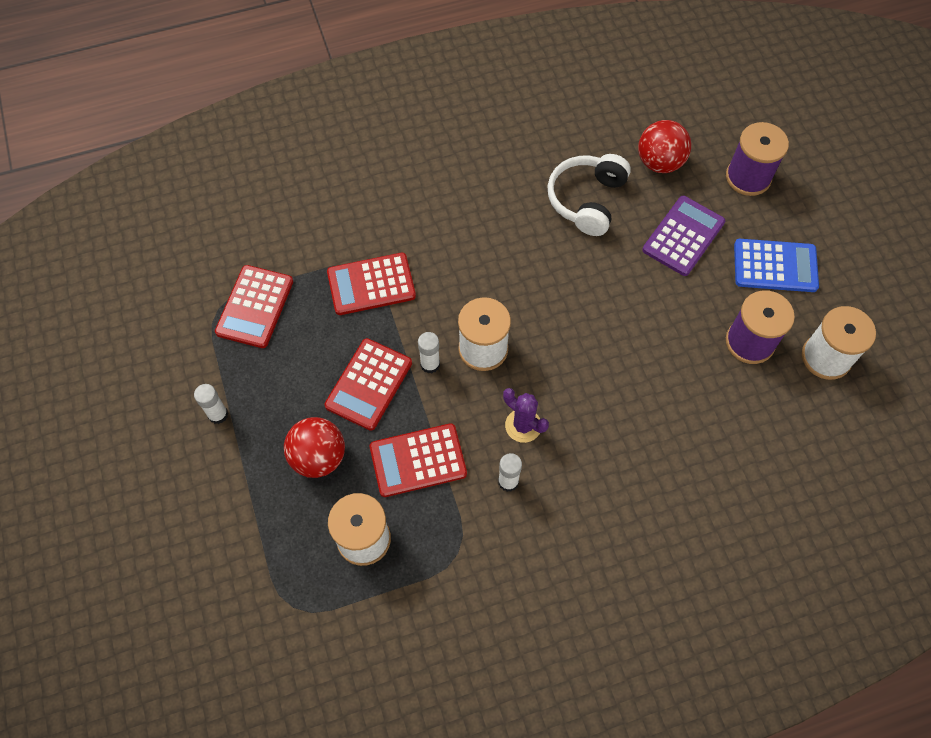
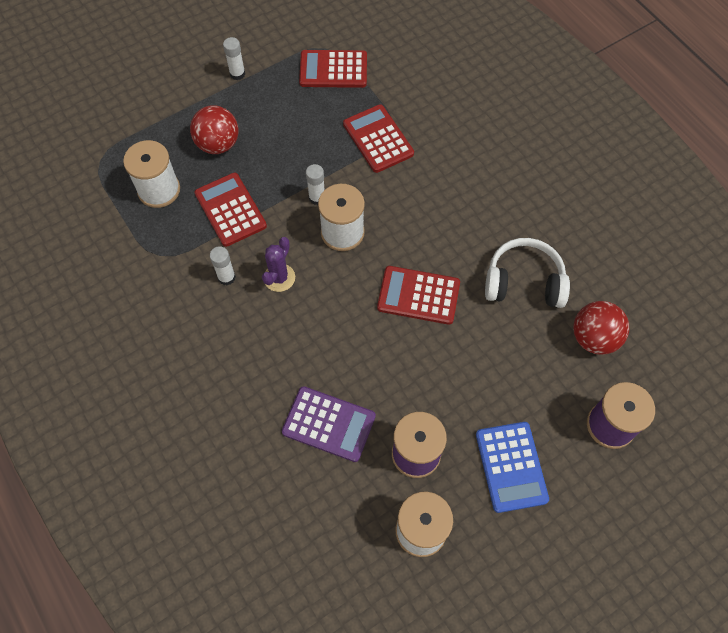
camera: 75 degrees right, 0 degrees up
red calculator [324,338,412,431] -> red calculator moved to [377,266,460,325]
purple calculator [642,196,725,276] -> purple calculator moved to [282,386,376,462]

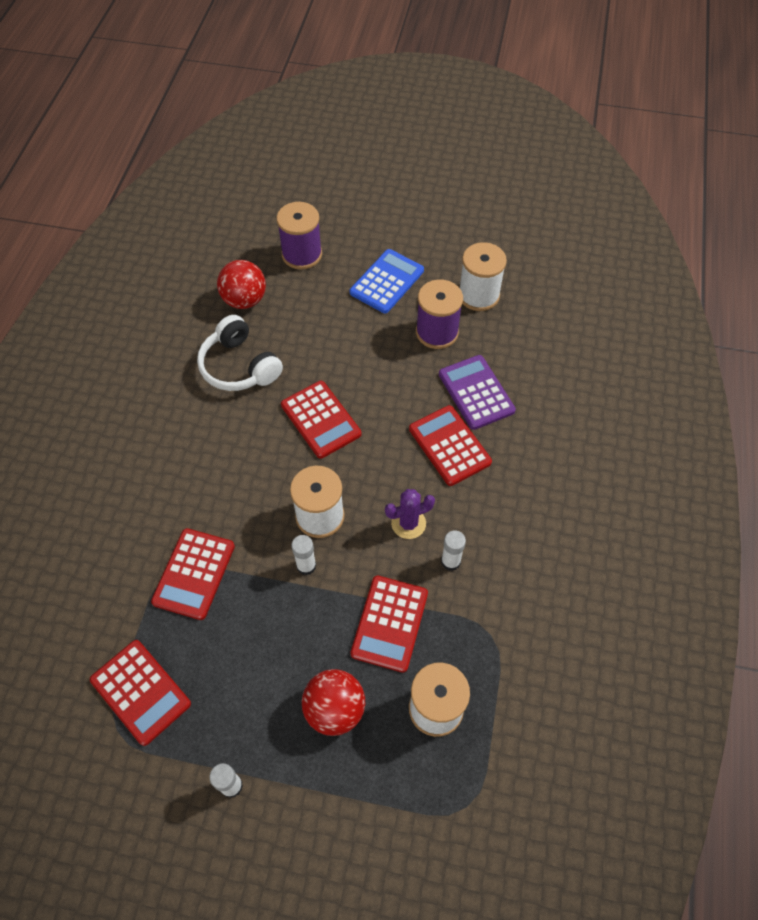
camera: 135 degrees left, 5 degrees down
none -> red calculator [409,405,492,486]

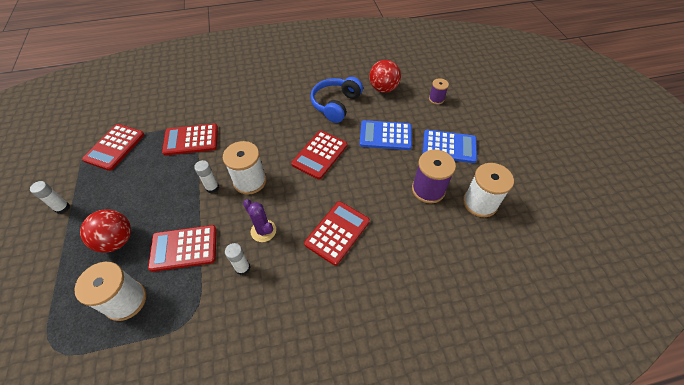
camera: 65 degrees right, 5 degrees down
white headphones [197,315,283,391] -> blue headphones [310,77,363,123]
purple spool [277,202,322,270] -> purple spool [429,78,449,104], size x0.56
purple calculator [439,355,516,430] -> none
none -> blue calculator [359,120,412,150]

